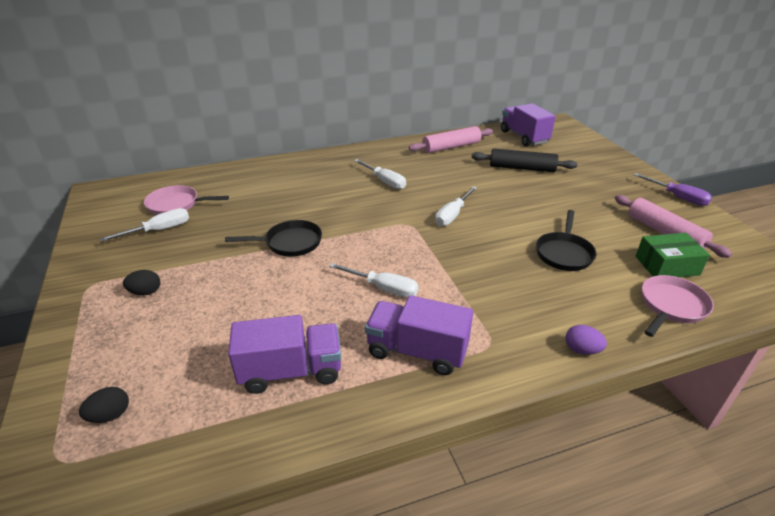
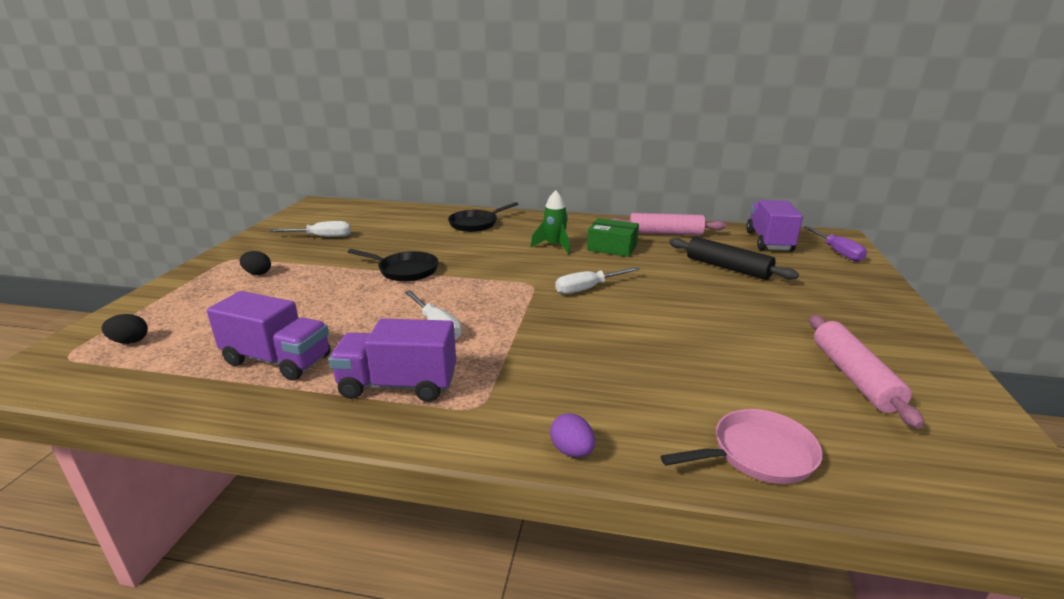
camera: 30 degrees right, 10 degrees down
pink pan [144,185,229,215] -> none
white screwdriver [354,159,406,189] -> green rocket [531,190,570,254]
purple truck [365,295,473,375] -> purple truck turned 45 degrees counterclockwise [329,319,456,402]
black pan [536,210,597,271] -> black pan moved to [448,202,518,232]
purple screwdriver [634,173,712,206] -> purple screwdriver moved to [803,226,867,262]
green box [636,233,710,277] -> green box moved to [587,218,639,257]

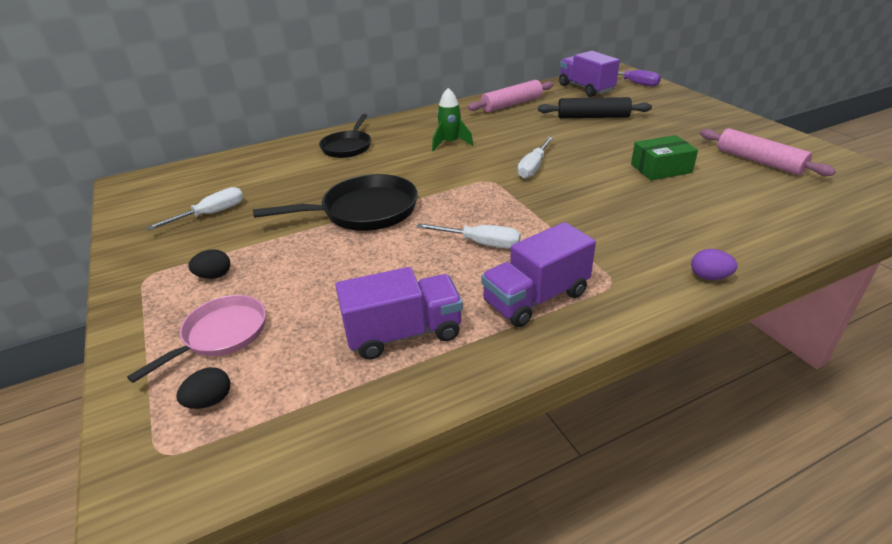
camera: 35 degrees left, 10 degrees up
black pan [348,249,439,282] -> black pan [253,174,418,231], size x1.52
green box [587,218,639,257] -> green box moved to [631,135,698,180]
pink pan [661,409,823,484] -> pink pan moved to [127,295,266,383]

